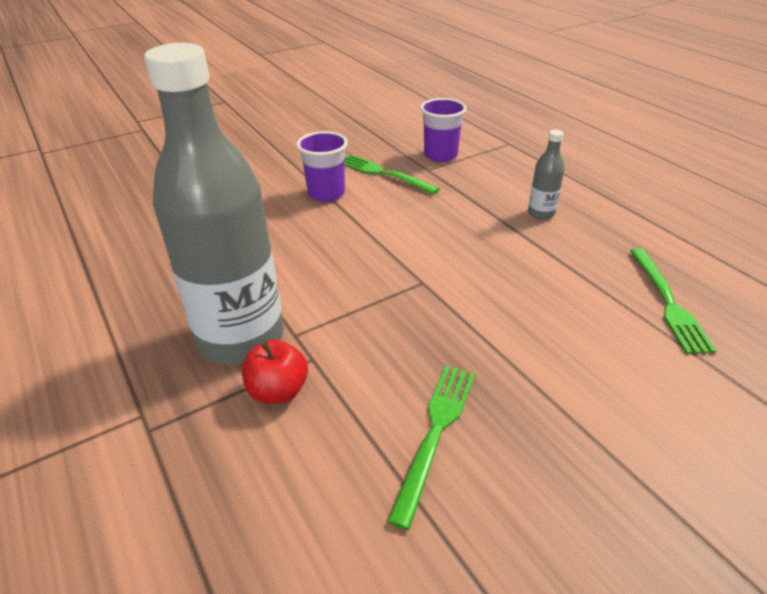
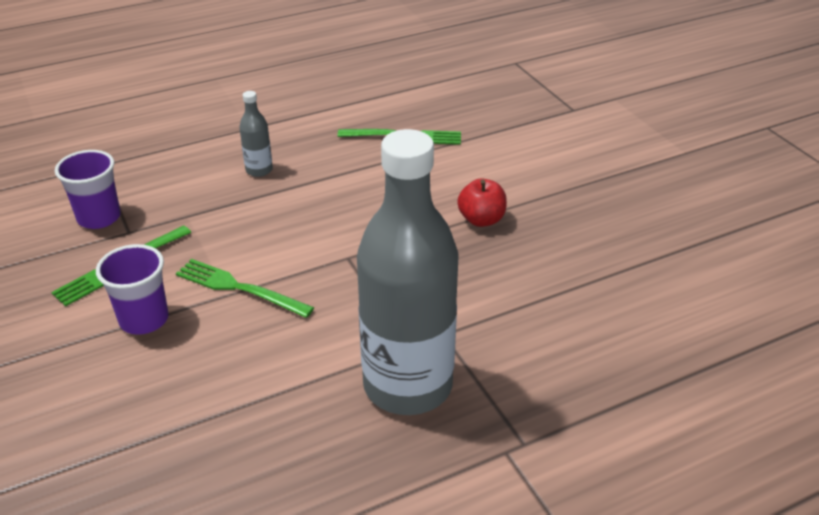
camera: 85 degrees left, 0 degrees up
red apple [242,340,308,404] -> red apple moved to [457,178,507,227]
green fork [387,366,475,530] -> green fork moved to [176,259,314,318]

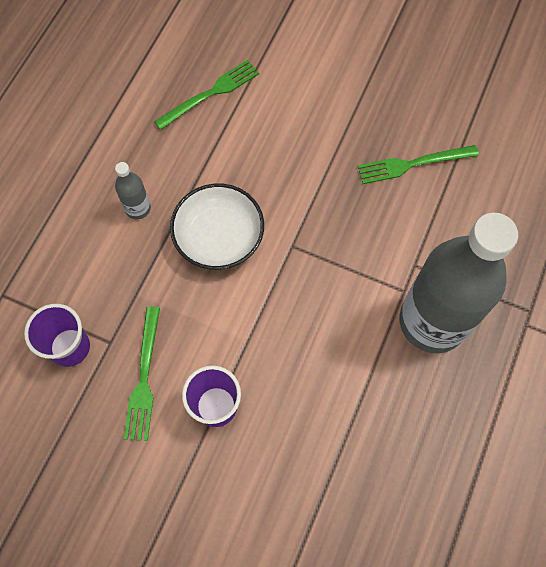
camera: 40 degrees left, 30 degrees up
green fork [176,259,314,318] -> green fork moved to [357,145,479,184]
red apple [457,178,507,227] -> none
none -> white bowl [170,184,264,270]

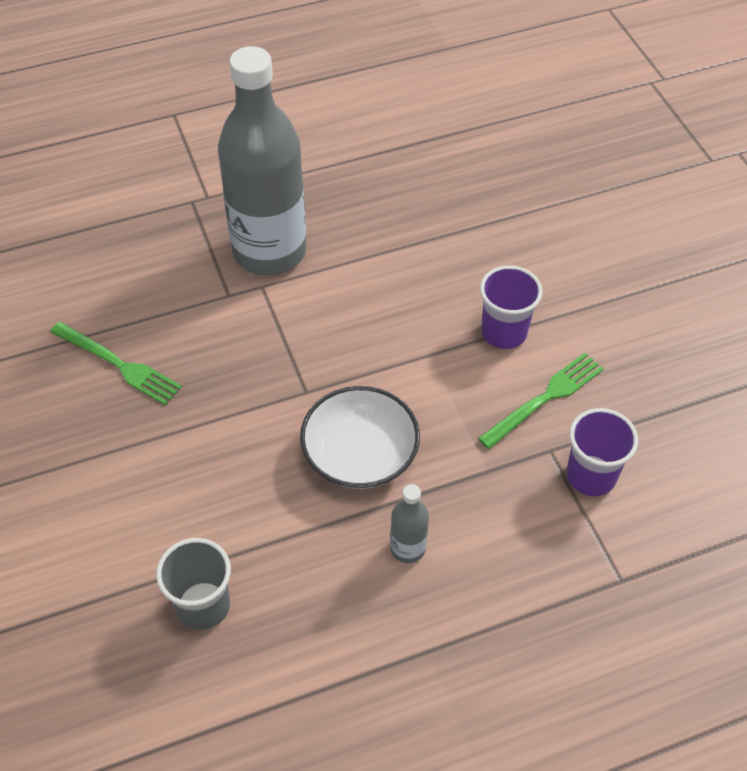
camera: 135 degrees left, 15 degrees down
green fork [154,60,259,130] -> grey cup [156,538,231,630]

